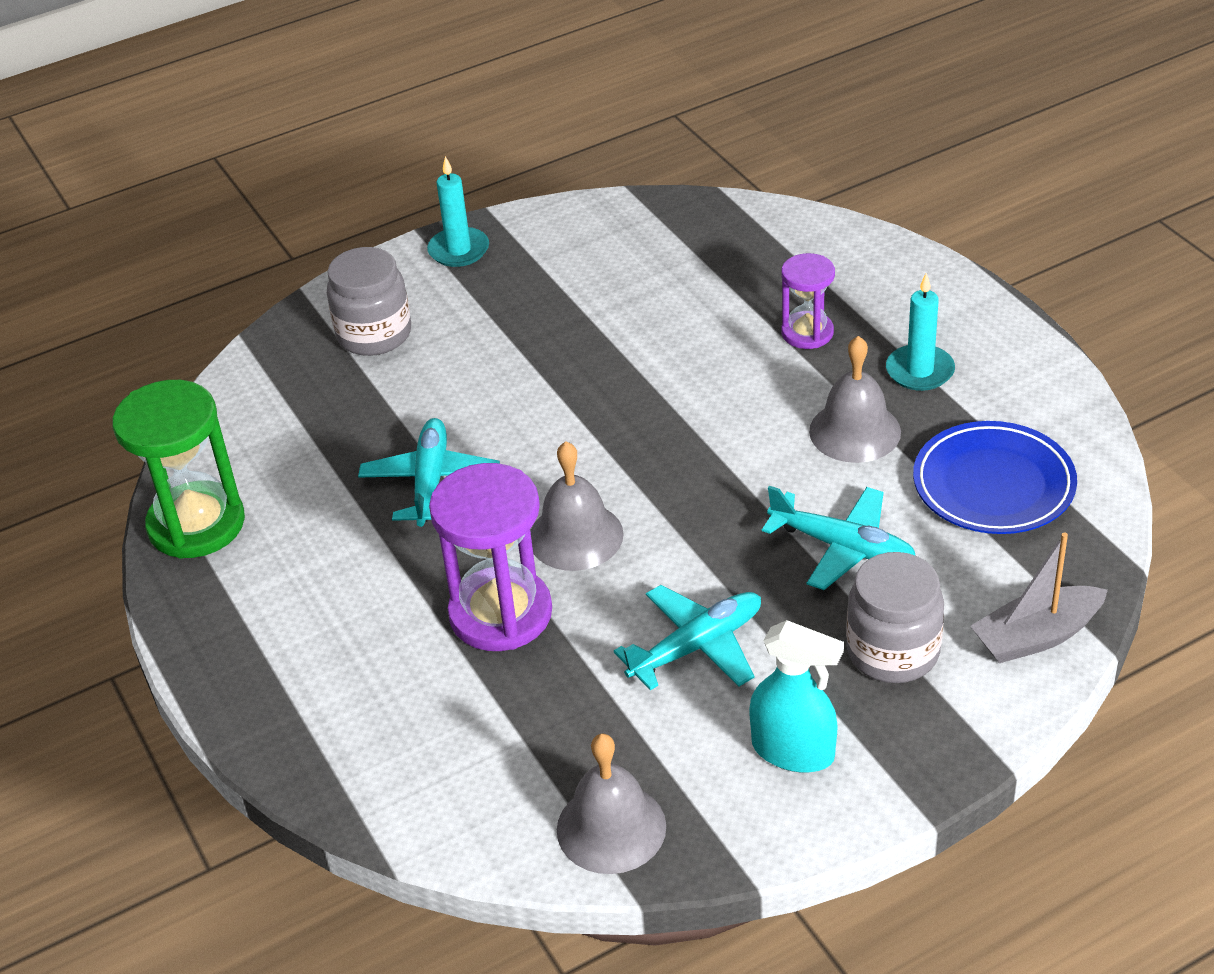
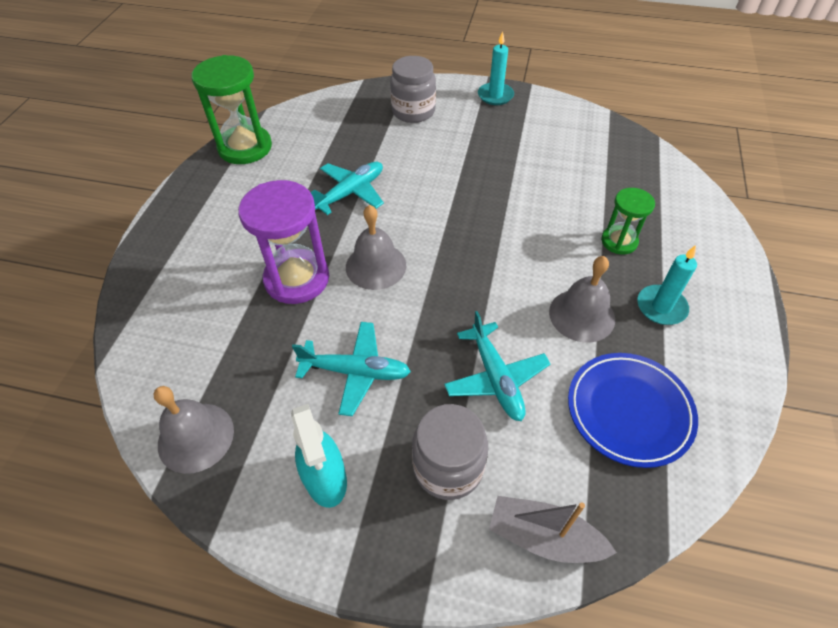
camera: 40 degrees right, 10 degrees up
purple hourglass [781,253,835,349] -> green hourglass [601,188,655,254]

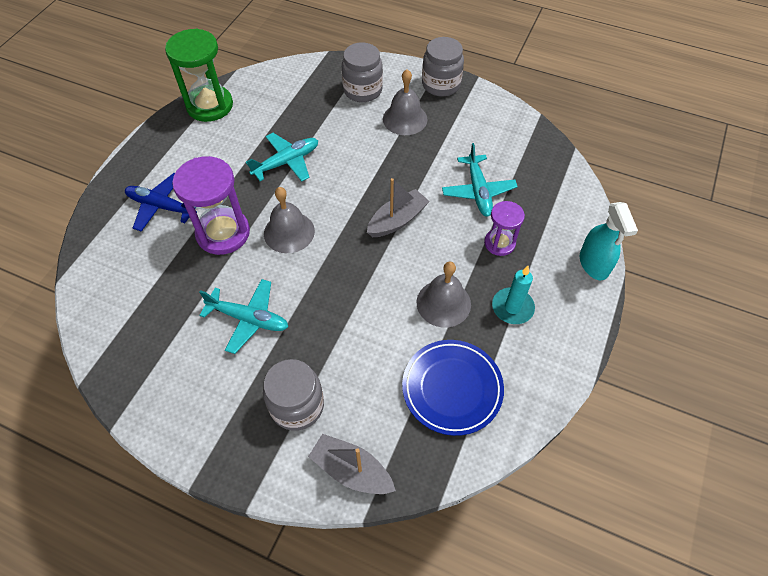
camera: 10 degrees right, 5 degrees up
grey bell [153,386,234,474] -> grey bell moved to [383,69,428,135]
turquoise spray bottle [291,404,347,508] -> turquoise spray bottle moved to [580,202,638,280]
turquoise plane [444,311,550,421] -> turquoise plane moved to [442,143,518,217]
turquoise candle [478,31,514,105] -> grey jar [422,37,464,96]
green hourglass [601,188,655,254] -> purple hourglass [484,201,525,256]
none -> blue plane [125,173,197,232]
none -> grey boat [367,178,430,237]

